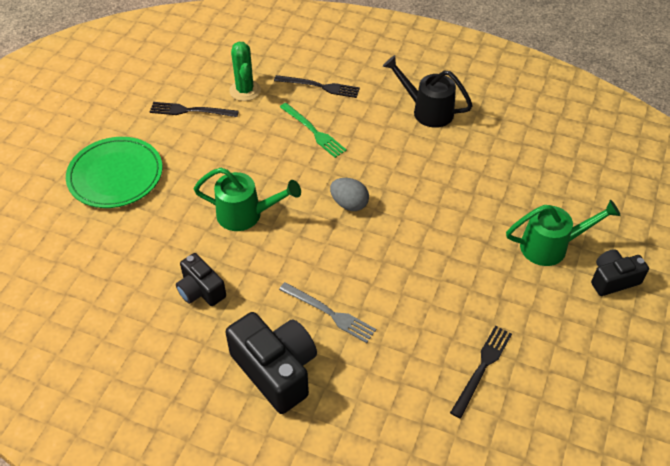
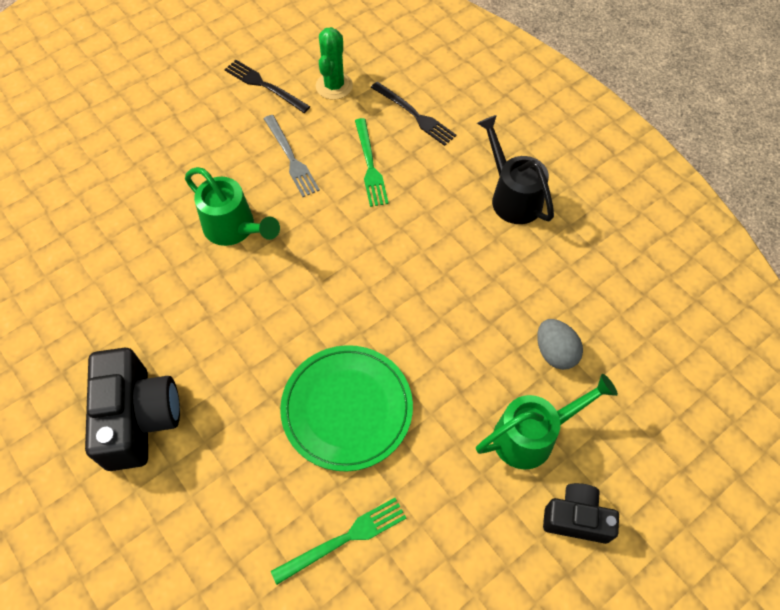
camera: 30 degrees right, 10 degrees up
green plate [66,137,163,208] -> green plate moved to [280,345,413,471]
black camera [176,253,226,306] -> none
grey fork [279,282,376,343] -> grey fork moved to [264,115,320,197]
grey egg [330,178,369,211] -> grey egg moved to [537,319,583,370]
black fork [450,326,512,419] -> green fork [271,498,406,585]
green watering can [506,199,621,266] -> green watering can turned 45 degrees counterclockwise [476,374,618,470]

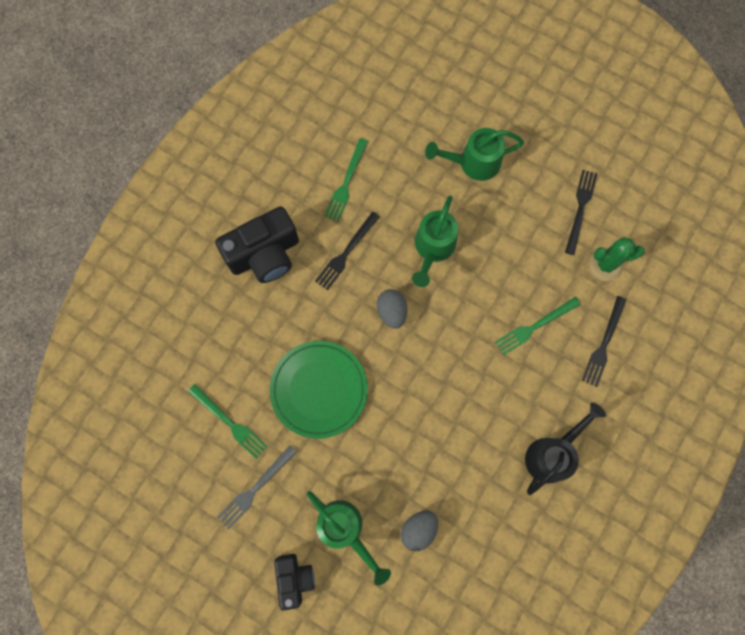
camera: 70 degrees right, 15 degrees up
grey fork [264,115,320,197] -> grey fork moved to [217,445,297,529]
none -> black fork [315,212,380,290]
none -> green fork [325,138,368,222]
none -> grey egg [377,289,407,329]
none -> green watering can [425,128,524,181]

